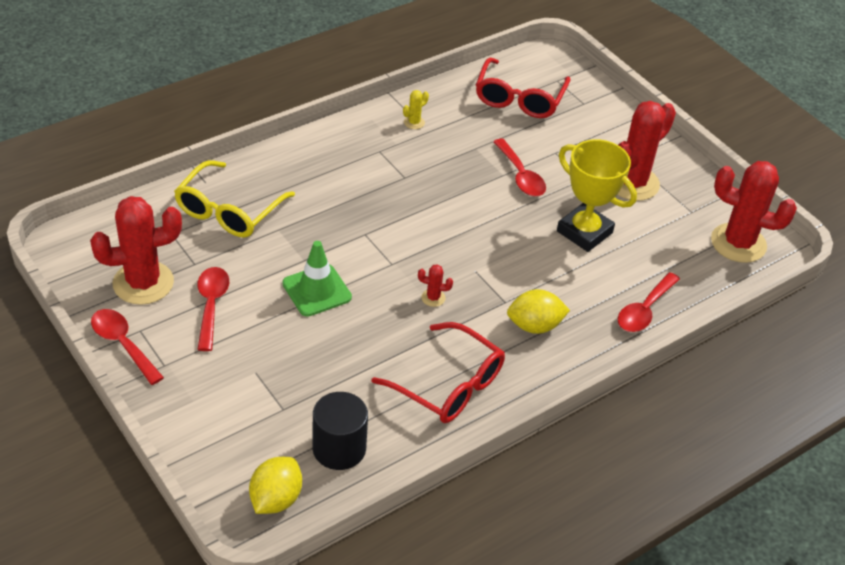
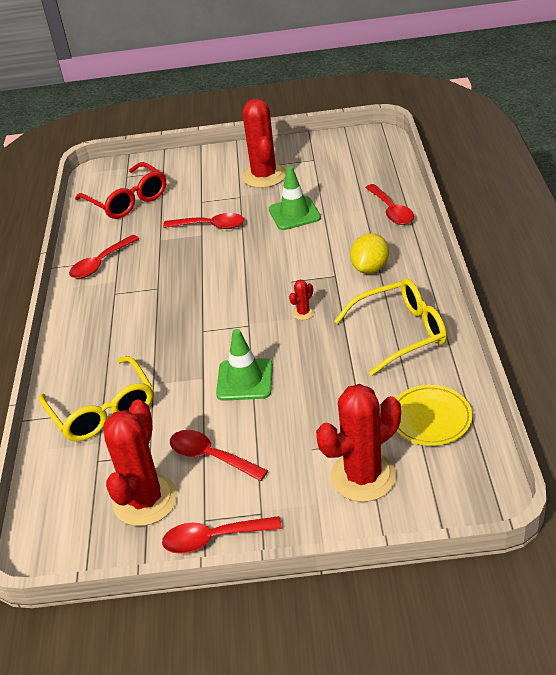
camera: 50 degrees left, 5 degrees down
yellow lemon [249,457,302,514] -> none
black cylinder [313,392,368,470] -> yellow plate [396,385,472,446]
red glasses [372,322,505,423] -> yellow glasses [334,279,447,376]
yellow cactus [403,90,429,129] -> red spoon [69,235,139,279]
yellow trophy [557,139,637,252] -> green traffic cone [269,166,321,230]
red cactus [711,161,797,263] -> red cactus moved to [316,384,401,502]

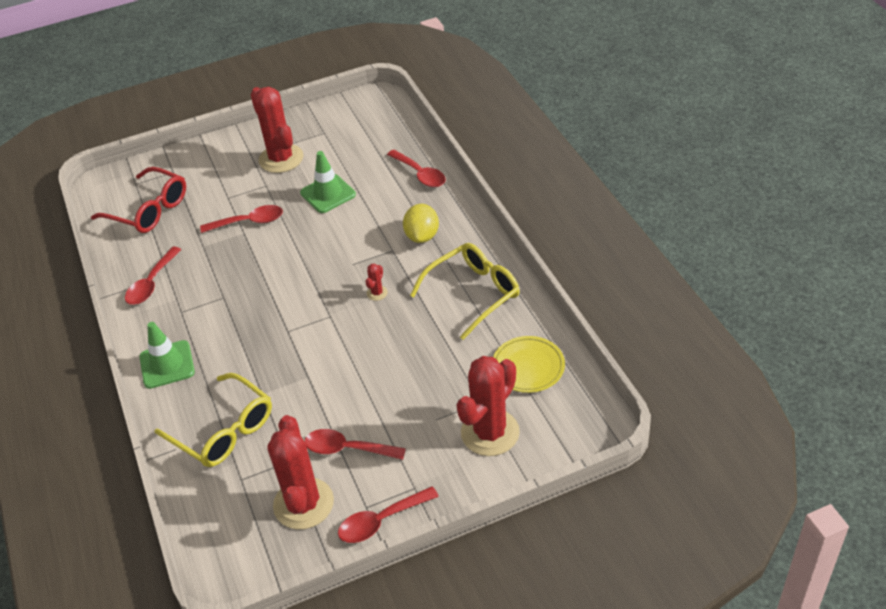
camera: 20 degrees left, 5 degrees up
green traffic cone [216,329,273,401] -> green traffic cone moved to [140,322,195,389]

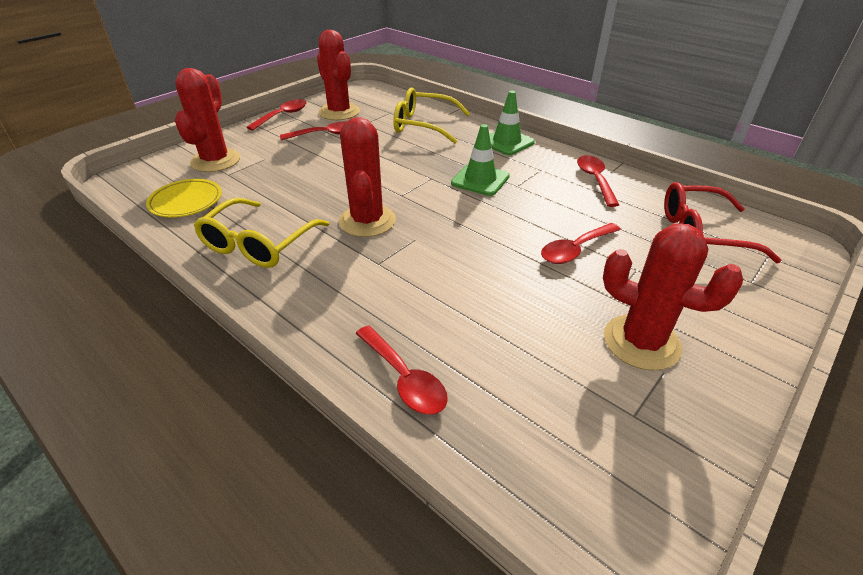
camera: 150 degrees right, 5 degrees down
green traffic cone [300,151,356,213] -> green traffic cone moved to [451,124,510,196]
red cactus [366,264,388,301] -> red cactus [339,117,396,237], size x2.45
red spoon [387,150,446,187] -> red spoon turned 150 degrees counterclockwise [356,325,448,415]
yellow lemon [403,204,439,243] -> none

